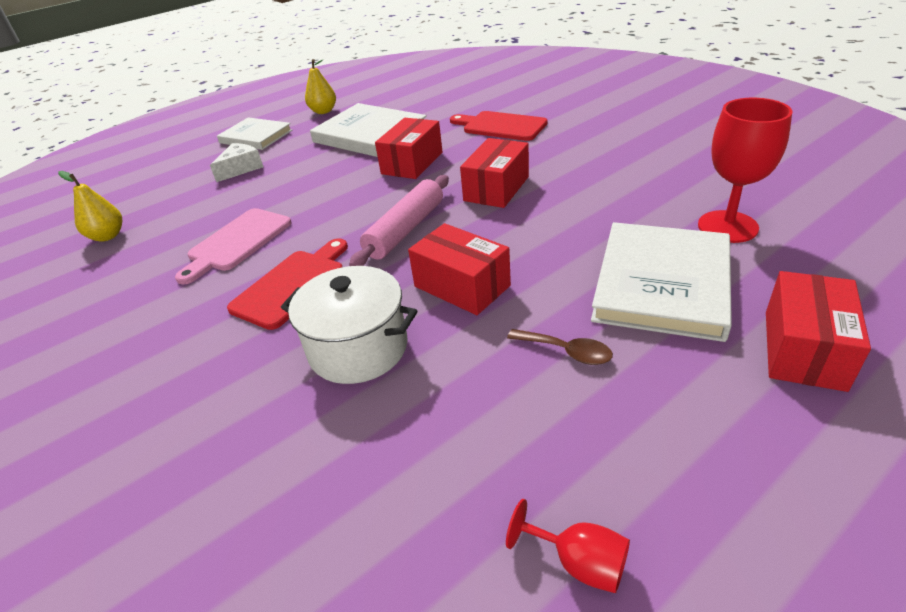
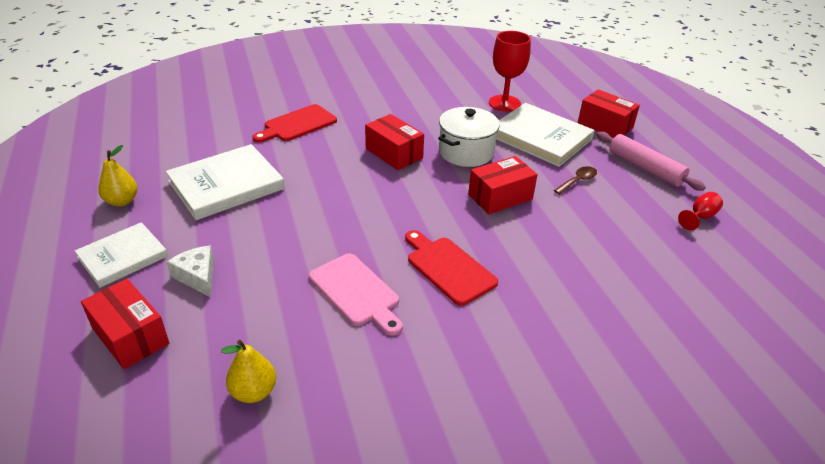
camera: 75 degrees left, 0 degrees up
white pot [281,266,417,384] -> white pot moved to [438,107,500,167]
pink rolling pin [349,175,449,266] -> pink rolling pin moved to [596,131,706,191]
red box [375,118,443,179] -> red box moved to [81,279,170,369]

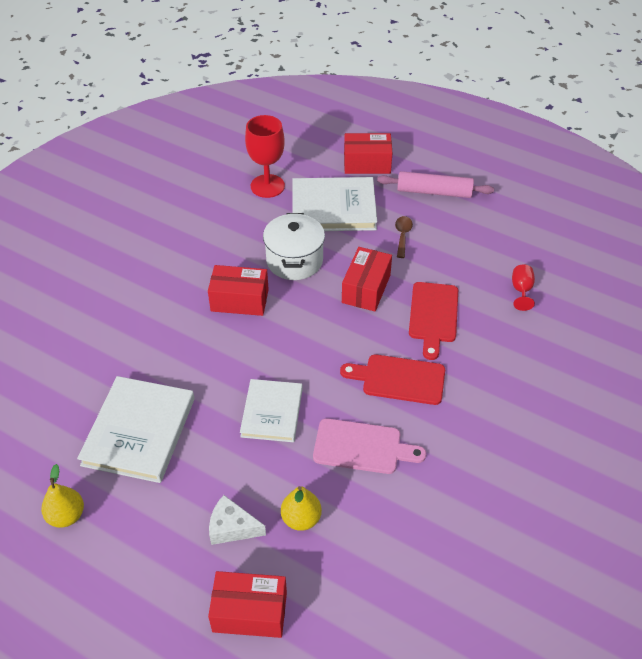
camera: 40 degrees left, 10 degrees up
white book [75,222,168,288] -> white book moved to [240,379,303,442]
yellow pear [221,340,276,403] -> yellow pear moved to [281,486,322,531]
red cutting board [252,104,337,143] -> red cutting board moved to [409,282,458,360]
red goblet [678,192,723,230] -> red goblet moved to [512,265,535,311]

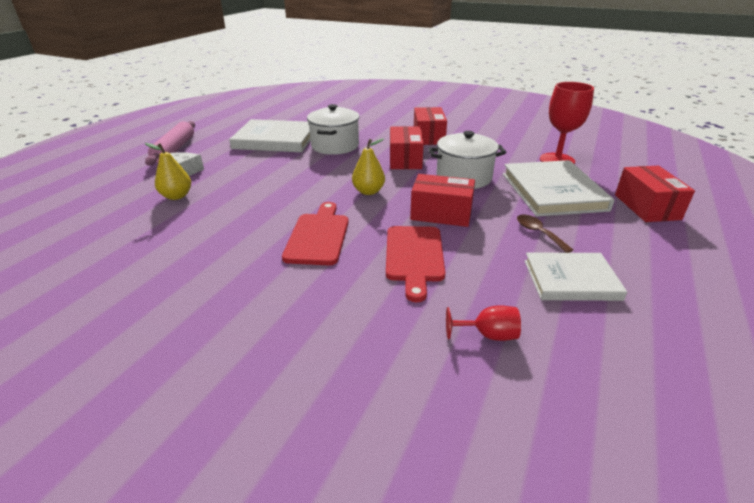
camera: 85 degrees right, 15 degrees down
yellow pear [41,464,84,528] -> yellow pear moved to [352,138,385,195]
red box [208,571,287,638] -> red box moved to [414,107,447,145]
white book [240,379,303,442] -> white book moved to [524,253,627,301]
pink cutting board [313,418,426,474] -> none
pink rolling pin [377,171,494,198] -> pink rolling pin moved to [145,121,195,166]
brown spoon [395,216,413,258] -> brown spoon turned 120 degrees counterclockwise [517,214,573,253]
red cutting board [409,282,458,360] -> red cutting board turned 90 degrees counterclockwise [386,226,445,302]
none -> white pot [307,104,360,155]

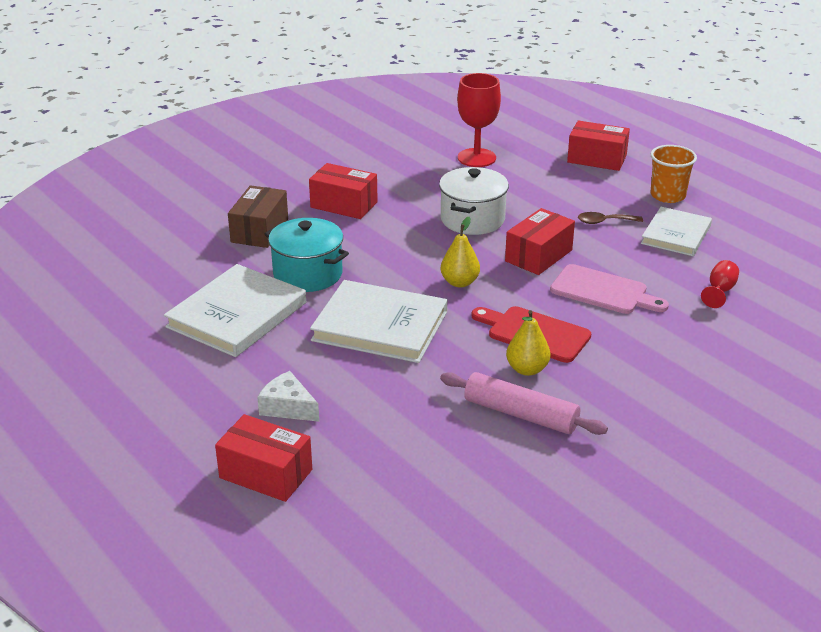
camera: 65 degrees left, 0 degrees up
pink rolling pin [145,121,195,166] -> pink rolling pin moved to [440,372,608,435]
yellow pear [145,143,191,200] -> yellow pear moved to [506,310,551,376]
white pot [307,104,360,155] -> turquoise pot [265,218,349,292]
red cutting board [386,226,445,302] -> pink cutting board [550,264,669,314]
red box [390,126,424,169] -> red box moved to [215,414,312,502]
white book [503,160,615,216] -> white book moved to [310,280,448,363]
none -> brown box [228,185,288,248]
none -> orange cup [651,145,697,203]

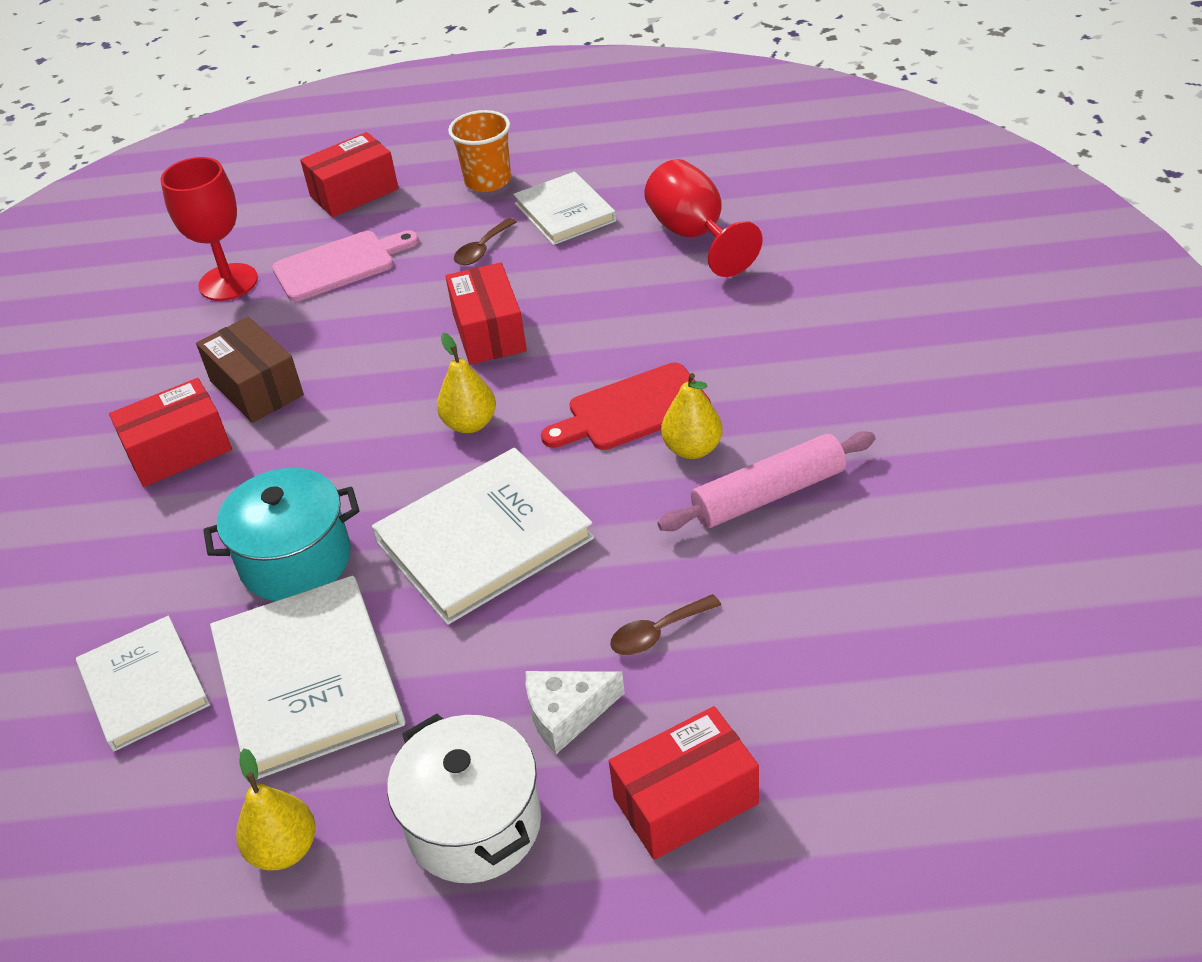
camera: 50 degrees left, 10 degrees up
brown box [228,185,288,248] -> brown box moved to [196,317,304,423]
white pot [439,167,509,235] -> white pot moved to [387,714,541,883]
pink cutting board [550,264,669,314] -> pink cutting board moved to [272,230,419,301]
red goblet [701,260,739,308] -> red goblet [644,159,763,277], size x1.90
none -> white book [76,616,210,751]
none -> yellow pear [236,749,315,871]
none -> brown spoon [610,594,721,655]

